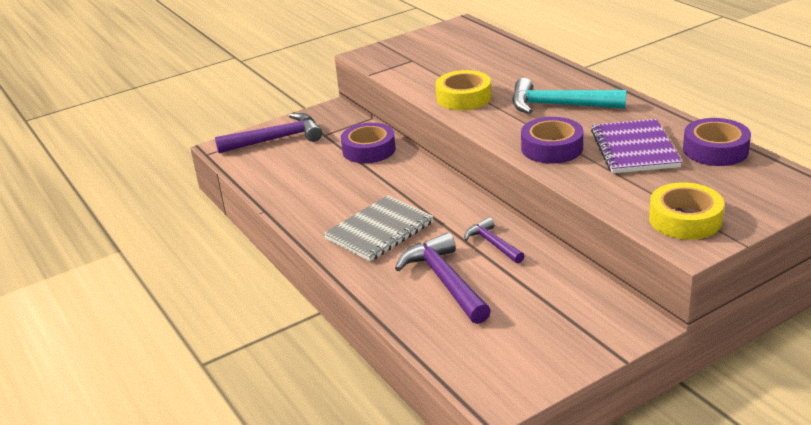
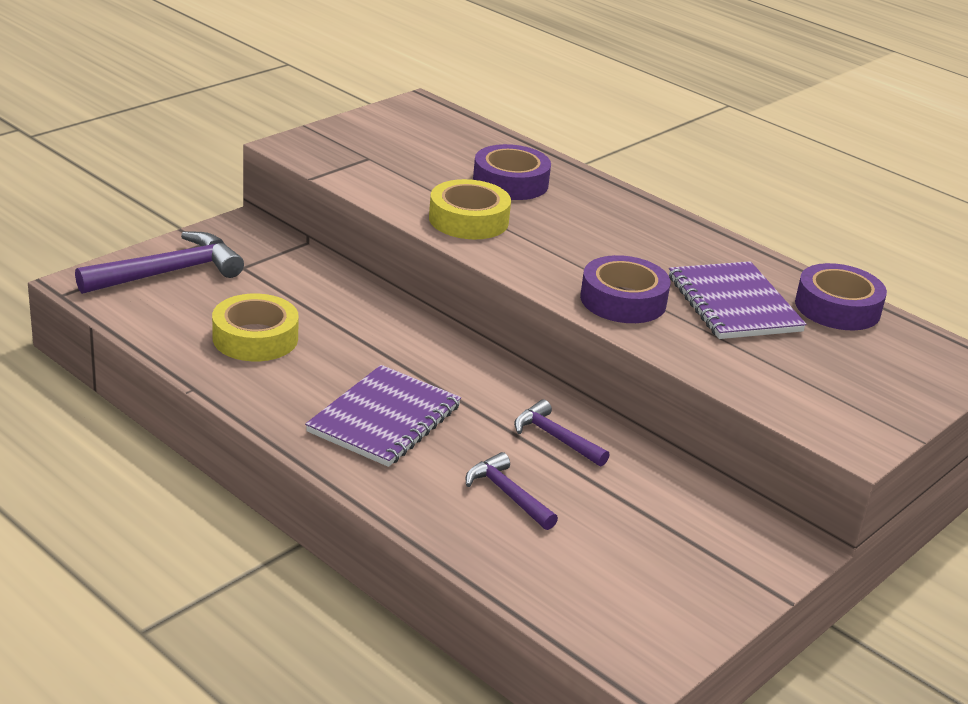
camera: 20 degrees left, 0 degrees up
grey notebook [324,195,434,261] -> purple notebook [305,365,461,467]
purple tape [341,123,396,163] -> purple tape moved to [473,144,551,200]
purple hammer [395,233,491,324] -> purple hammer [466,452,558,530], size x0.58
turquoise hammer [512,78,626,114] -> none
yellow tape [649,182,724,240] -> yellow tape moved to [212,294,299,361]

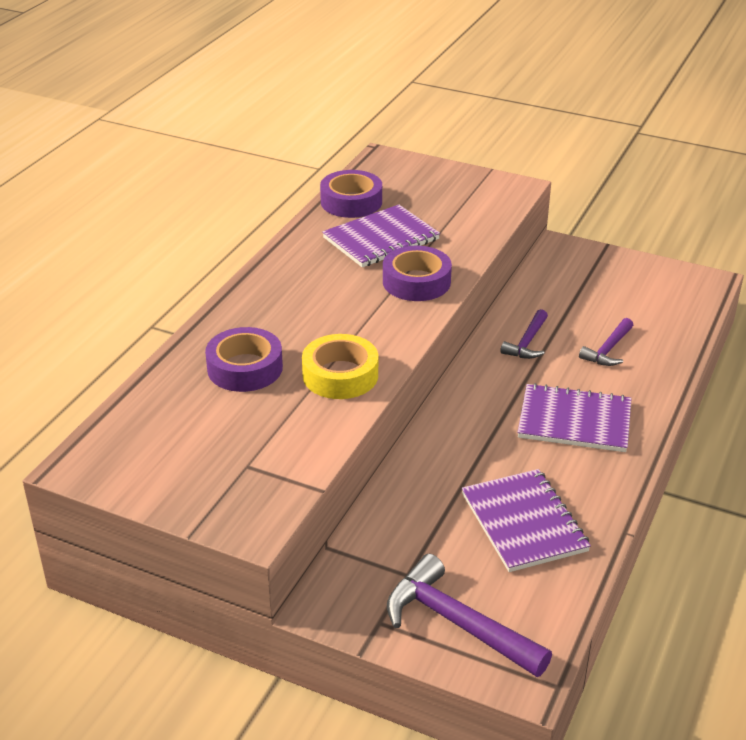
camera: 105 degrees left, 5 degrees up
yellow tape [212,294,299,361] -> purple notebook [462,469,591,572]

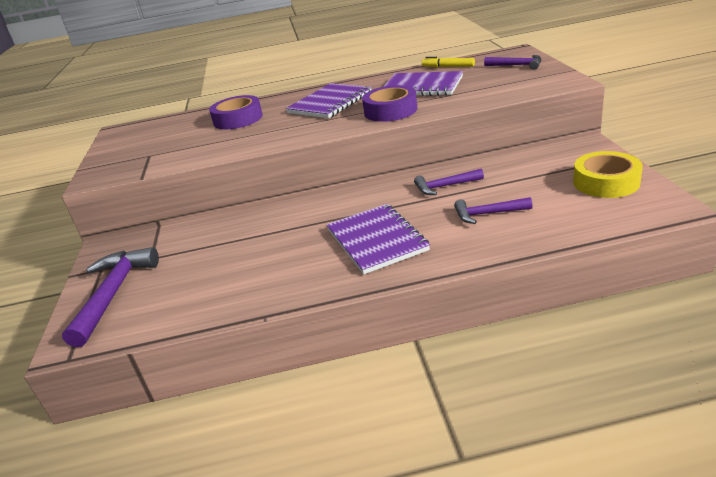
camera: 60 degrees right, 5 degrees down
yellow tape [302,334,378,399] -> yellow tape moved to [573,151,643,198]
purple tape [320,170,382,218] -> yellow marker [422,57,475,67]
purple notebook [462,469,591,572] -> purple notebook moved to [286,83,372,118]
none -> purple hammer [484,55,541,70]

